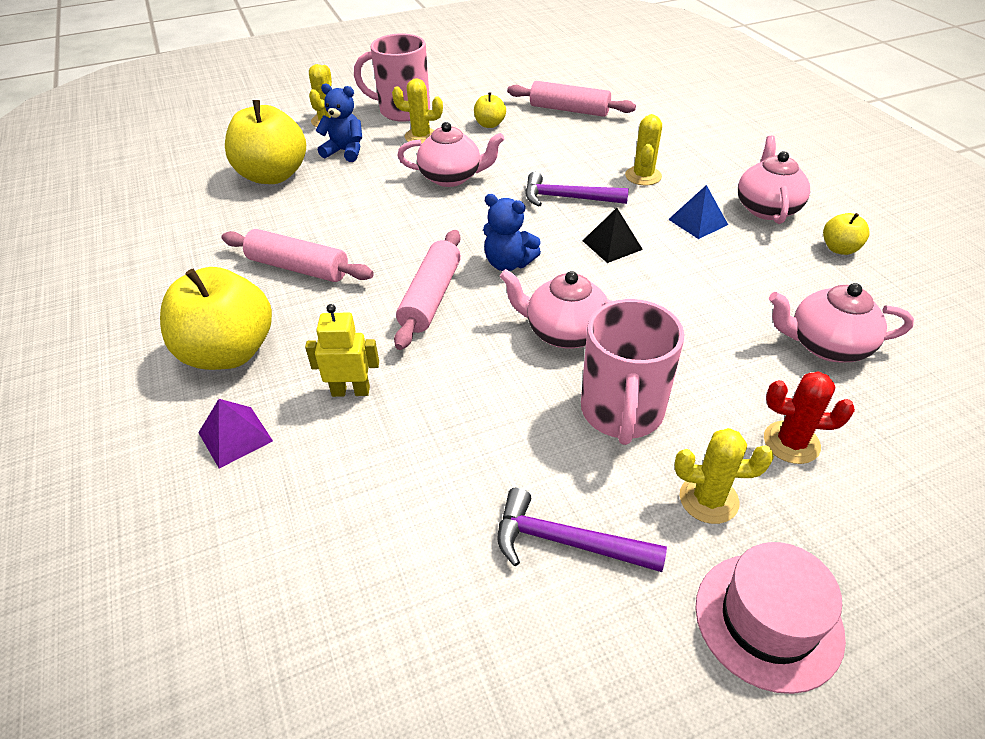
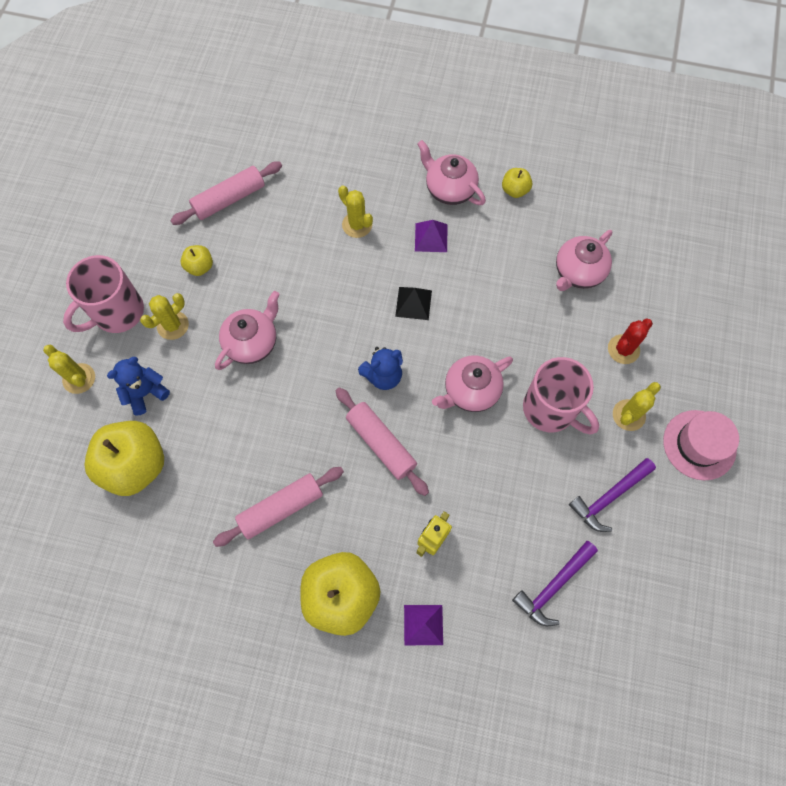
camera: 55 degrees left, 25 degrees up
purple hammer [525,172,629,207] -> purple hammer moved to [512,541,598,626]
blue pyramid [668,185,728,239] -> purple pyramid [415,220,447,252]

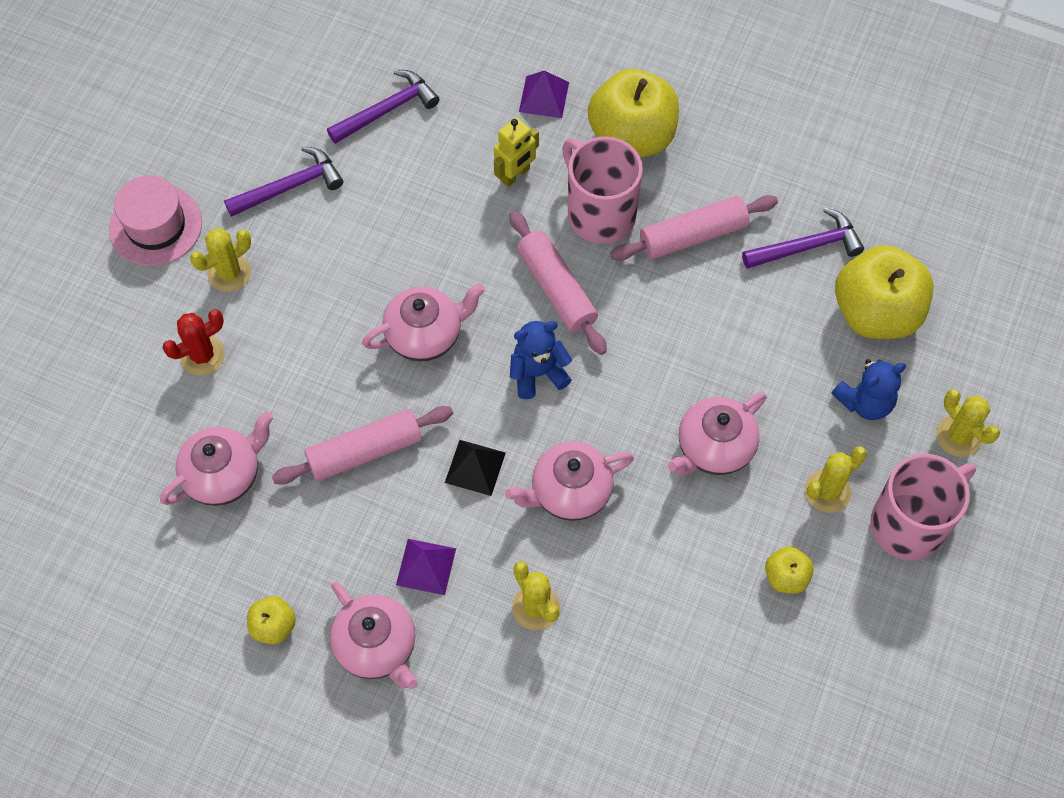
camera: 170 degrees left, 5 degrees down
pink rolling pin [170,162,282,225] -> pink rolling pin moved to [272,406,453,485]
pink mug [523,357,599,434] -> pink mug moved to [562,136,643,244]
none -> pink teapot [505,441,634,521]
none -> purple hammer [742,207,864,269]

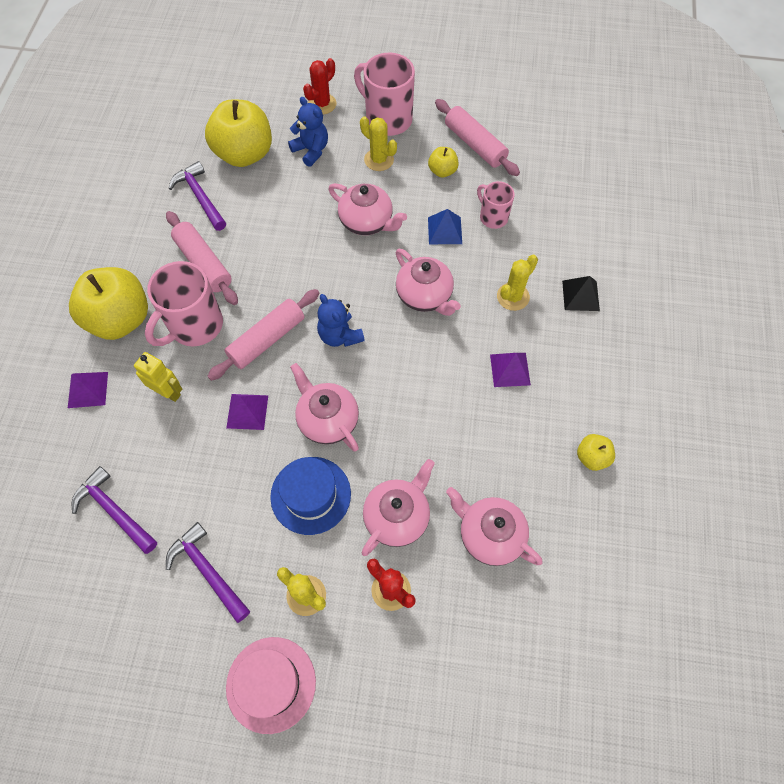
camera: 105 degrees left, 0 degrees up
pink rolling pin [272,406,453,485] -> pink rolling pin moved to [435,99,520,176]
pink teapot [330,582,418,689] -> pink teapot moved to [362,459,435,556]
black pyramid [445,440,506,496] -> black pyramid moved to [562,276,600,311]
yellow cactus [936,389,1000,457] -> red cactus [303,58,337,114]
none -> purple pyramid [226,394,268,430]
none -> blue hat [270,457,351,535]
none -> blue pyramid [428,209,462,244]
none -> pink mug [477,181,515,229]

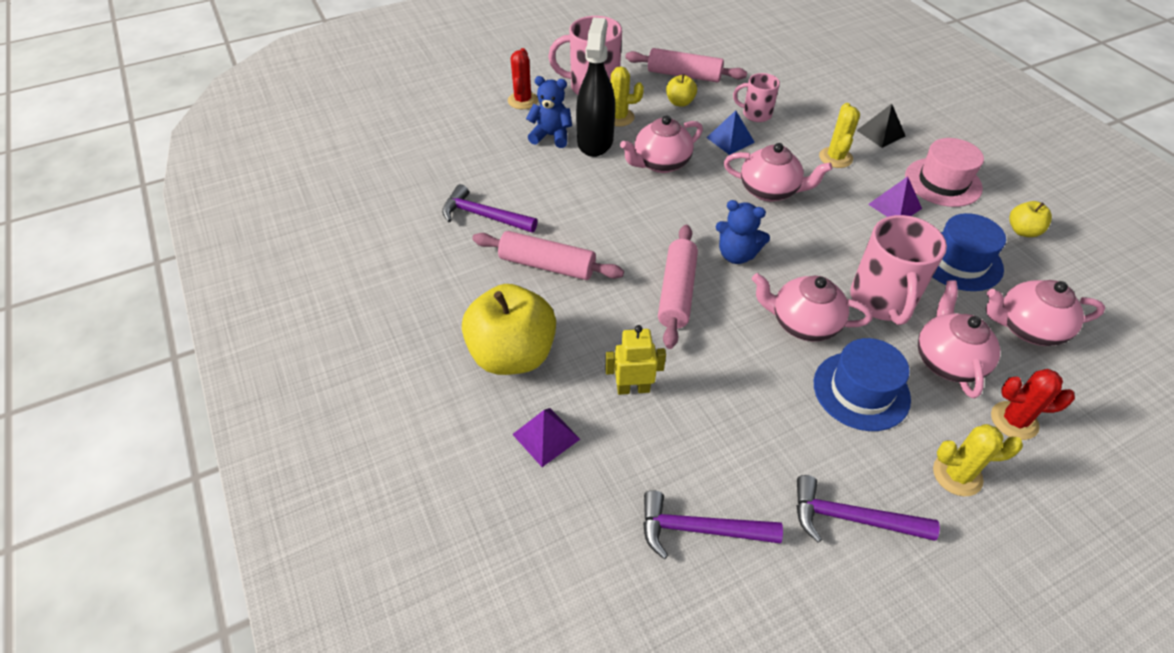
camera: 35 degrees left, 15 degrees down
pink mug [145,261,223,346] -> pink mug moved to [850,215,947,325]
yellow apple [205,99,272,167] -> none
purple pyramid [226,394,268,430] -> none
pink hat [226,637,316,734] -> pink hat moved to [905,138,984,207]
pink teapot [328,183,407,235] -> pink teapot turned 150 degrees clockwise [620,115,703,173]
none -> black spray bottle [576,17,615,157]
none -> blue hat [933,213,1006,291]

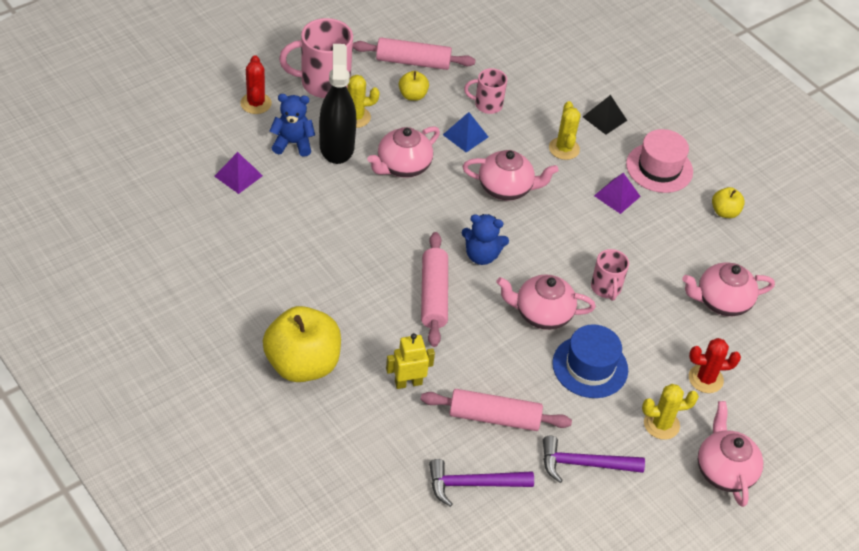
camera: 15 degrees left, 0 degrees up
purple hammer [442,184,538,233] -> none
pink rolling pin [472,231,624,280] -> pink rolling pin moved to [421,389,572,431]
purple pyramid [512,408,580,467] -> purple pyramid moved to [214,152,263,194]
pink mug [850,215,947,325] -> pink mug [591,249,629,301], size x0.57
pink teapot [918,280,1000,398] -> pink teapot moved to [697,401,763,507]
blue hat [933,213,1006,291] -> none

